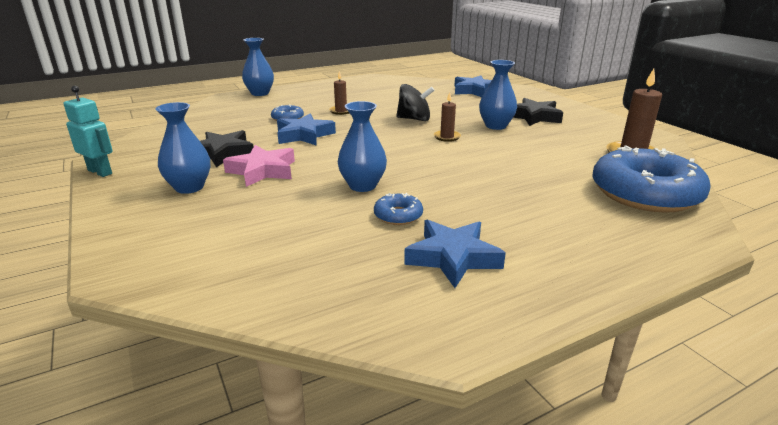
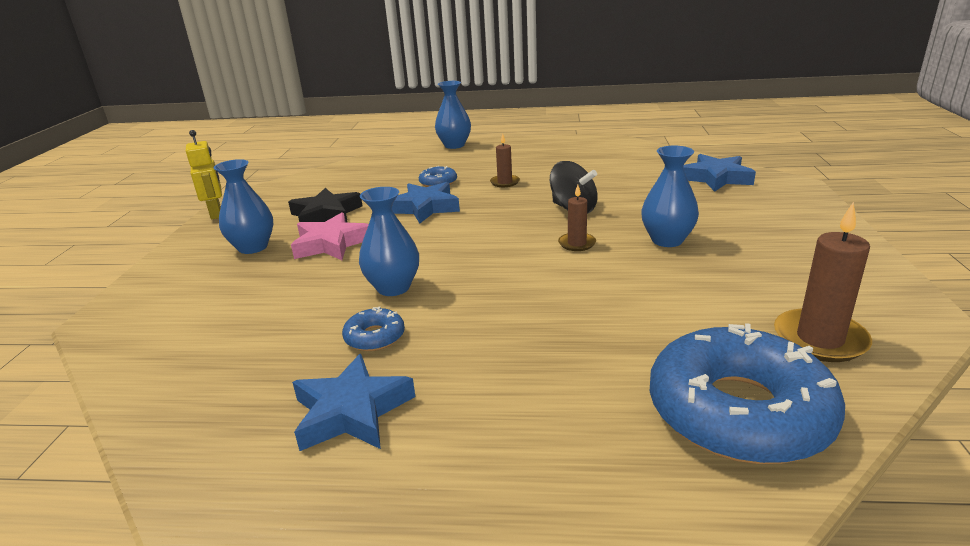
camera: 35 degrees right, 0 degrees up
turquoise robot [63,86,113,177] -> yellow robot [186,130,222,219]
black star [513,98,563,126] -> none

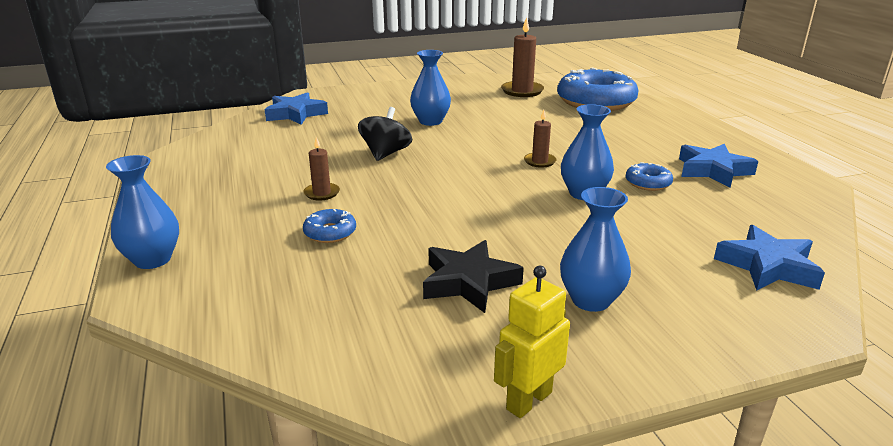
camera: 115 degrees left, 0 degrees up
pink star [291,213,369,260] -> none
blue star [392,182,460,223] -> blue star moved to [714,225,825,291]
brown candle [558,185,596,251] -> brown candle moved to [524,110,557,168]

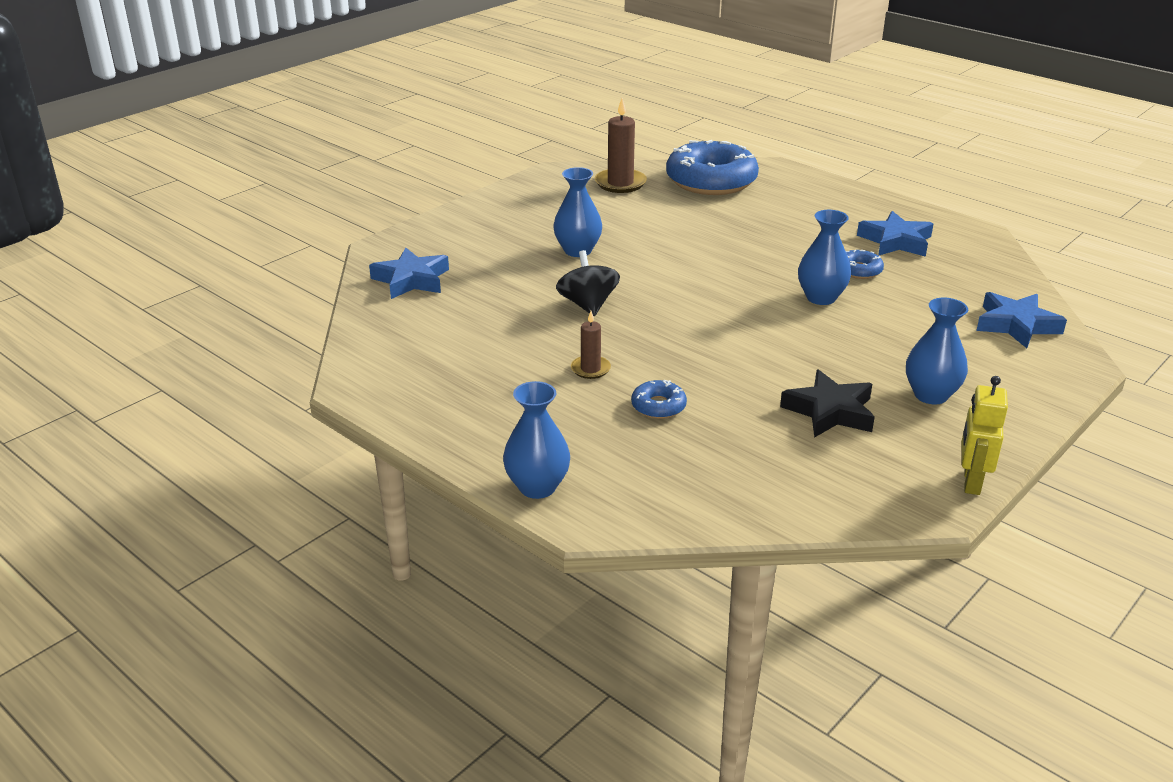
camera: 30 degrees left, 5 degrees up
brown candle [524,110,557,168] -> none

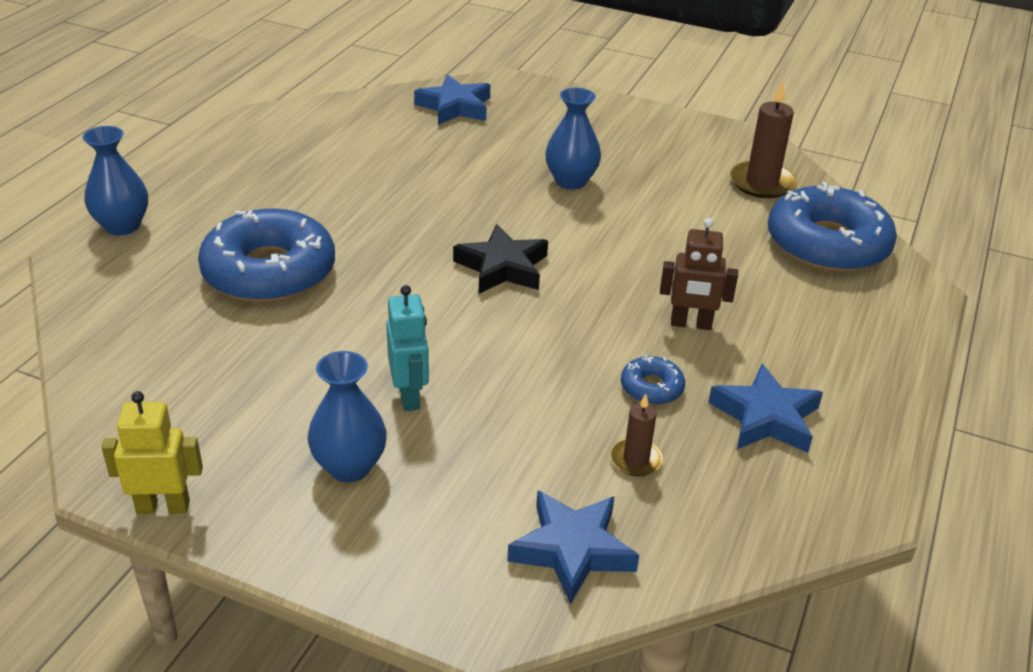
camera: 70 degrees right, 5 degrees up
black spinning top [556,250,620,316] -> none
brown candle [571,311,611,379] -> brown candle moved to [610,394,663,476]
blue donut [631,380,687,419] -> blue donut [198,209,335,303], size x2.31
black star [780,370,875,438] -> black star moved to [453,224,548,293]
blue vase [798,210,851,305] -> none
none -> turquoise robot [386,285,429,411]
none -> brown robot [660,218,738,330]

